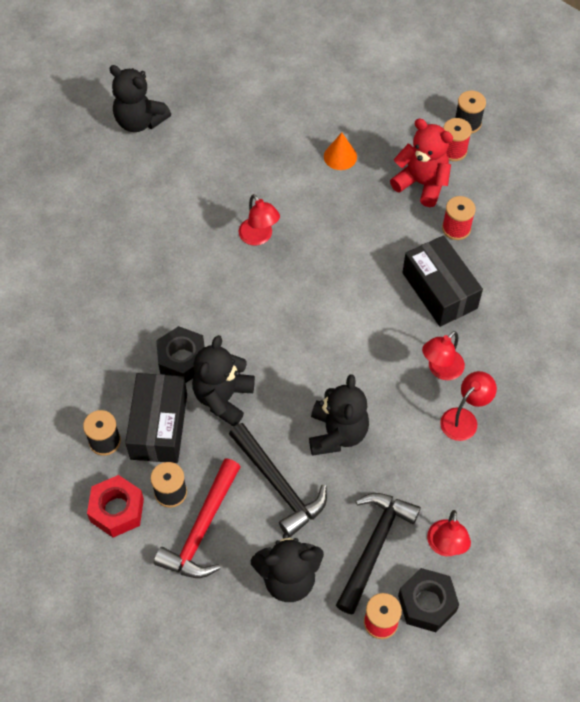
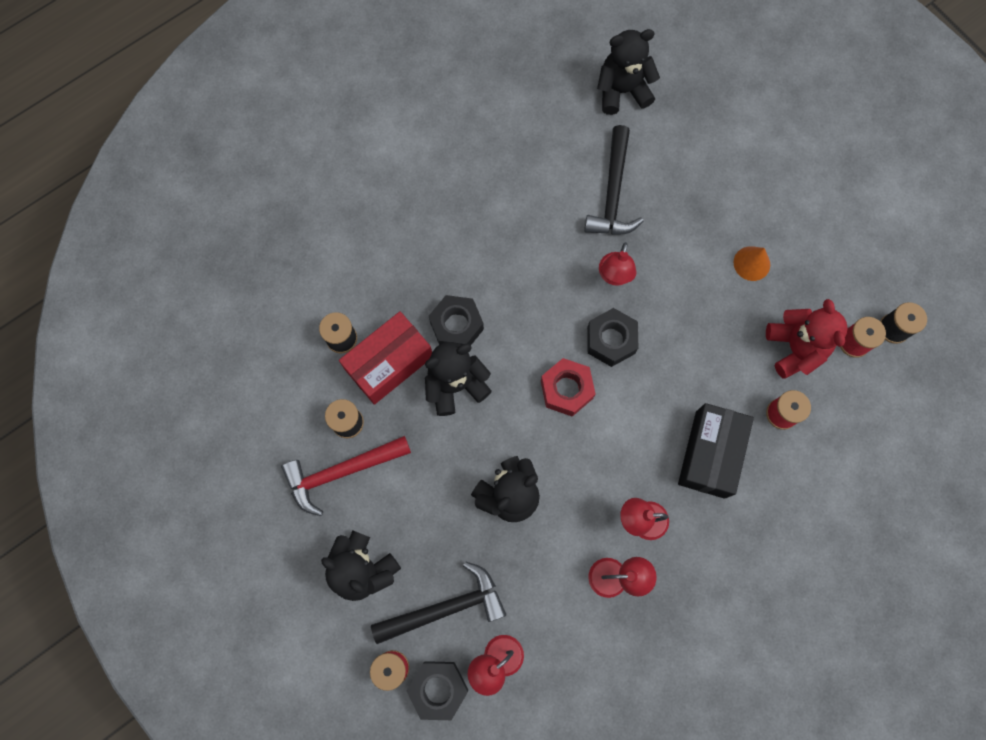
camera: 45 degrees right, 15 degrees up
red nut [87,475,144,538] -> red nut moved to [541,358,595,417]
black teddy bear [109,65,171,132] -> black teddy bear turned 90 degrees clockwise [597,29,660,115]
black box [125,373,187,463] -> red box [339,312,432,405]
black hammer [229,423,327,537] -> black hammer moved to [584,125,644,235]
none -> black nut [587,308,639,367]

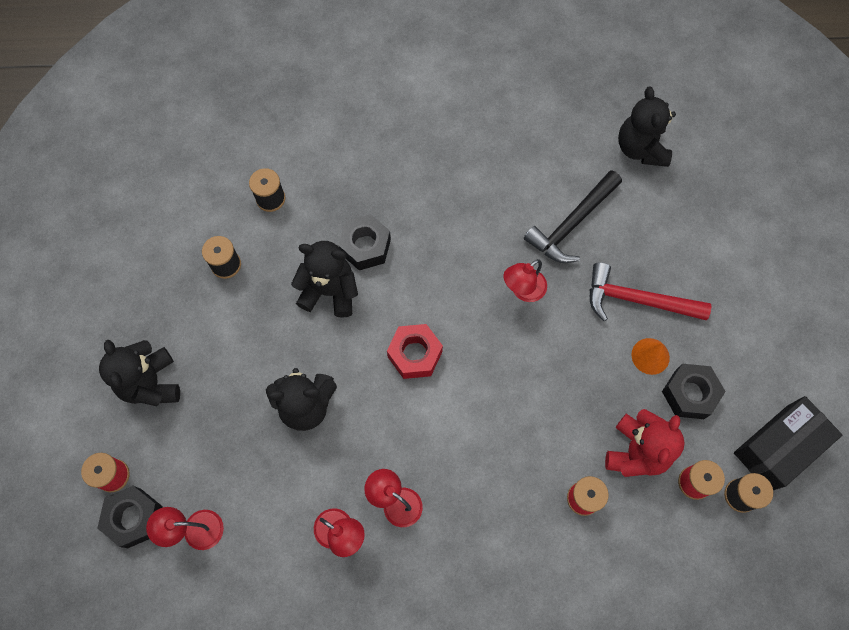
camera: 35 degrees right, 5 degrees down
red hammer [281,436,411,516] -> red hammer moved to [590,262,712,321]
red box [339,312,432,405] -> none
black hammer [371,561,506,644] -> none
black nut [587,308,639,367] -> black nut moved to [662,364,726,419]
black teddy bear [597,29,660,115] -> black teddy bear turned 120 degrees counterclockwise [618,87,676,167]
black box [678,403,754,499] -> black box moved to [734,396,842,490]

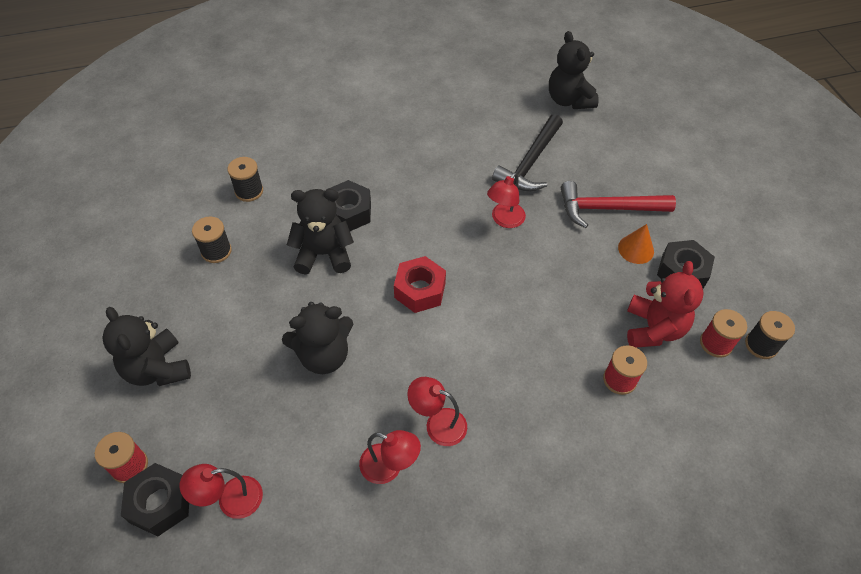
camera: 15 degrees left, 15 degrees down
black box [734,396,842,490] -> none

